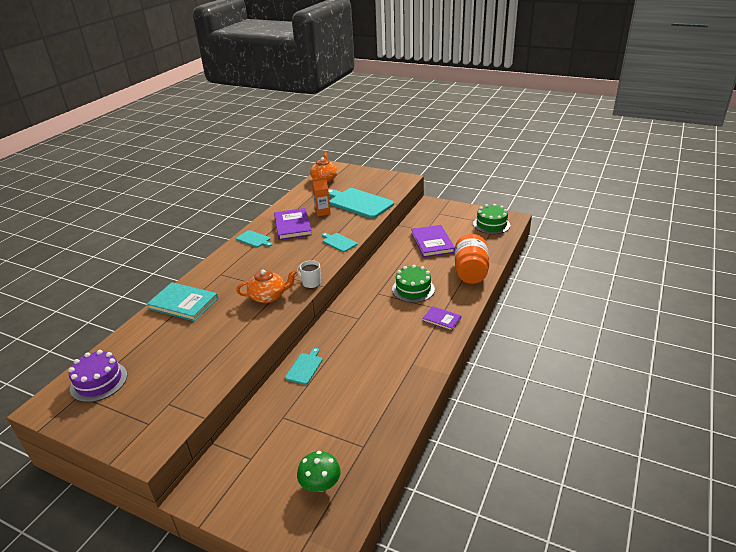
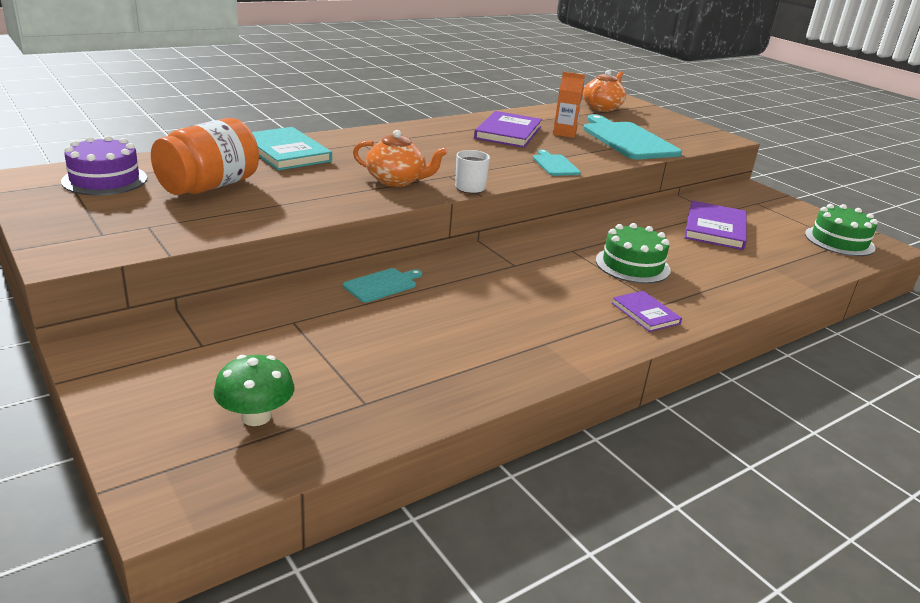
camera: 25 degrees right, 5 degrees down
turquoise cutting board [236,230,273,247] -> none
orange jar [455,234,489,284] -> orange jar moved to [151,118,259,195]

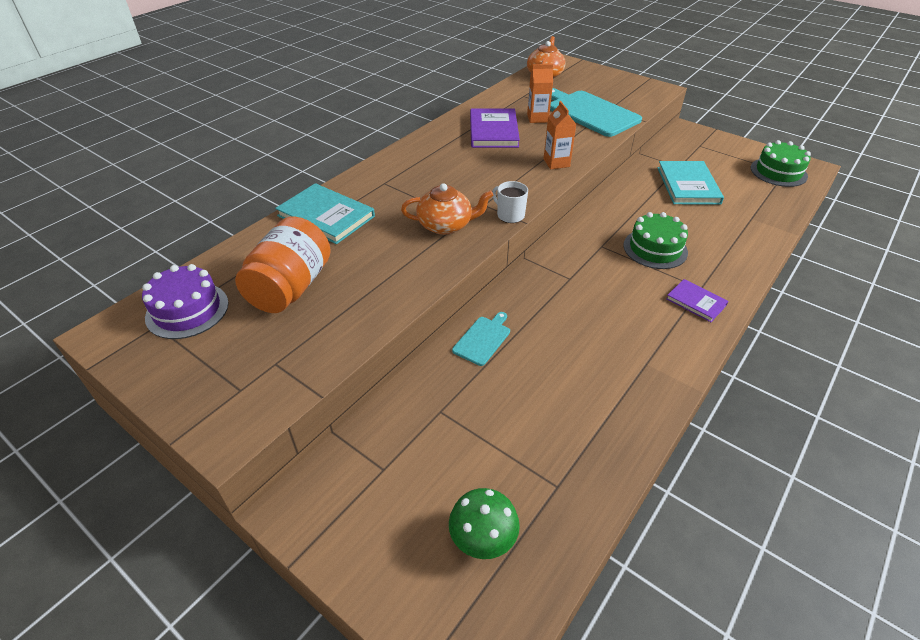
camera: 15 degrees left, 15 degrees up
turquoise cutting board [533,149,581,176] -> orange carton [543,101,577,169]
purple book [684,201,747,250] -> turquoise book [657,161,724,205]

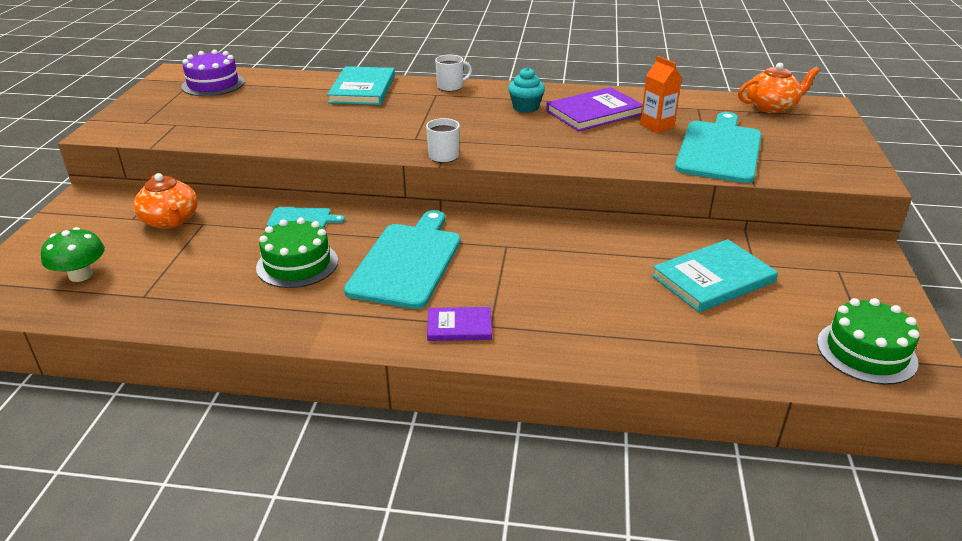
camera: 60 degrees right, 10 degrees down
orange jar [235,217,331,313] -> none
orange teapot [401,183,494,235] -> orange teapot moved to [133,173,198,229]
orange carton [543,101,577,169] -> none
green cake [623,212,688,269] -> green cake moved to [256,218,338,288]
purple book [666,279,729,322] -> purple book turned 75 degrees clockwise [427,307,492,341]
none -> turquoise cutting board [344,210,461,309]
none -> white mug [435,55,472,91]
none -> turquoise cupcake [508,67,545,113]

